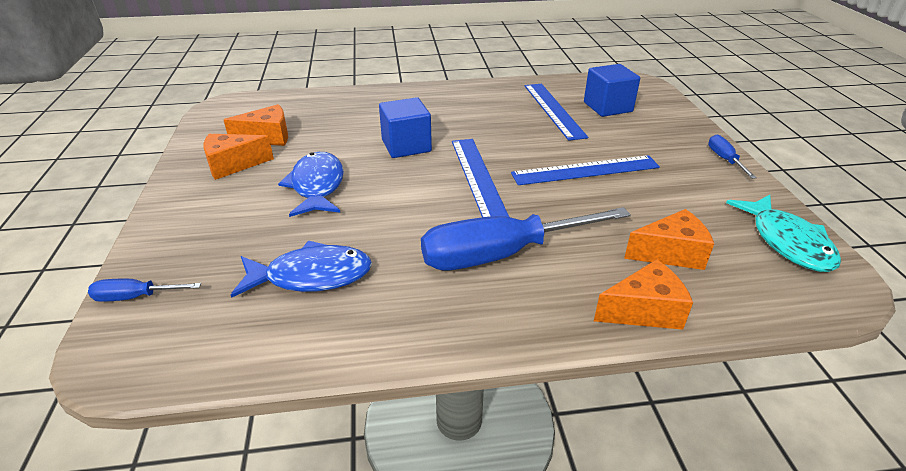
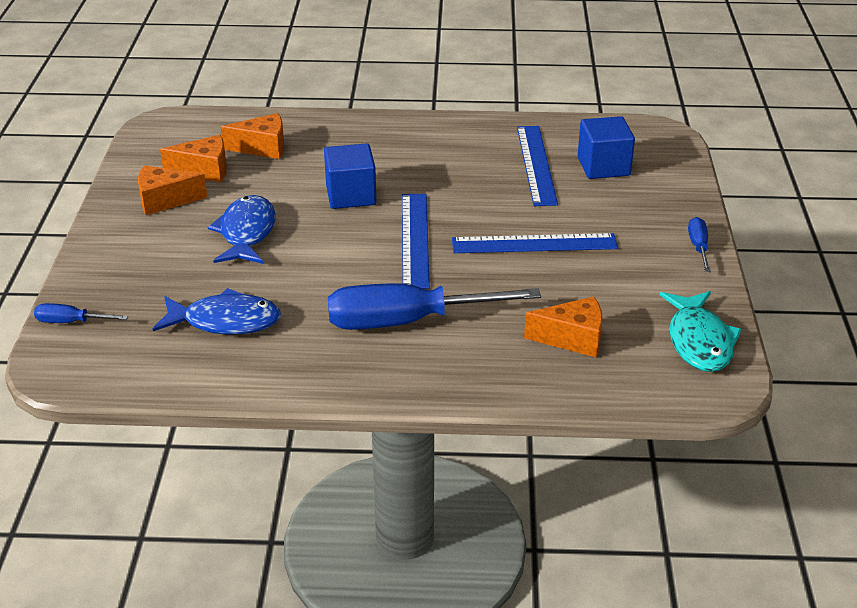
camera: 10 degrees right, 0 degrees up
orange cheese [594,259,693,330] -> orange cheese moved to [221,113,284,159]

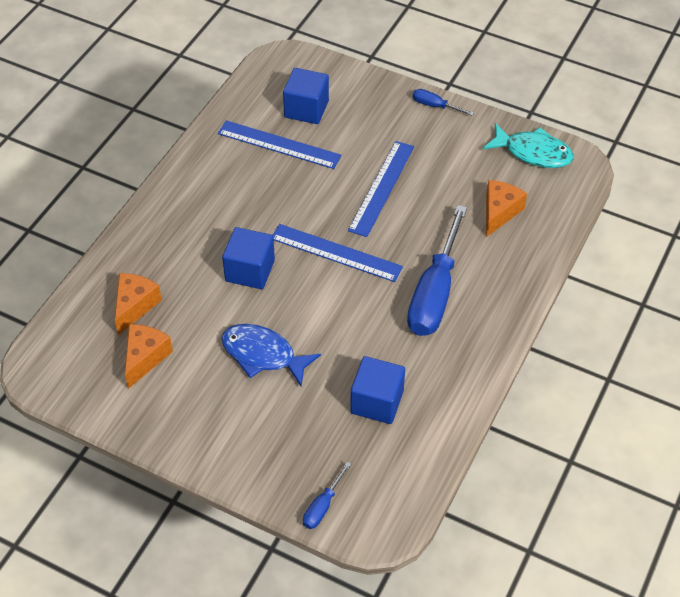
camera: 65 degrees left, 15 degrees up
orange cheese [138,165,208,215] -> none
blue fish [153,288,281,335] -> blue cube [350,356,405,424]

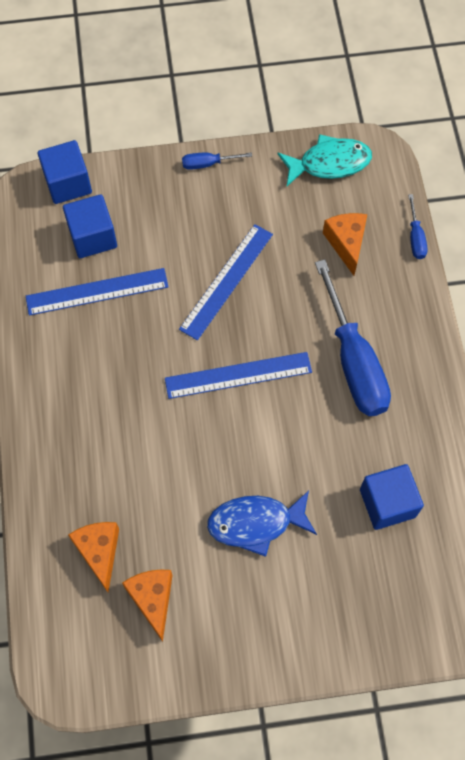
camera: 35 degrees left, 15 degrees up
blue cube [222,227,275,289] -> blue cube moved to [38,140,92,204]
blue screwdriver [303,462,351,529] -> blue screwdriver moved to [408,194,428,259]
blue ruler [348,141,414,237] -> blue ruler turned 45 degrees clockwise [179,224,273,340]

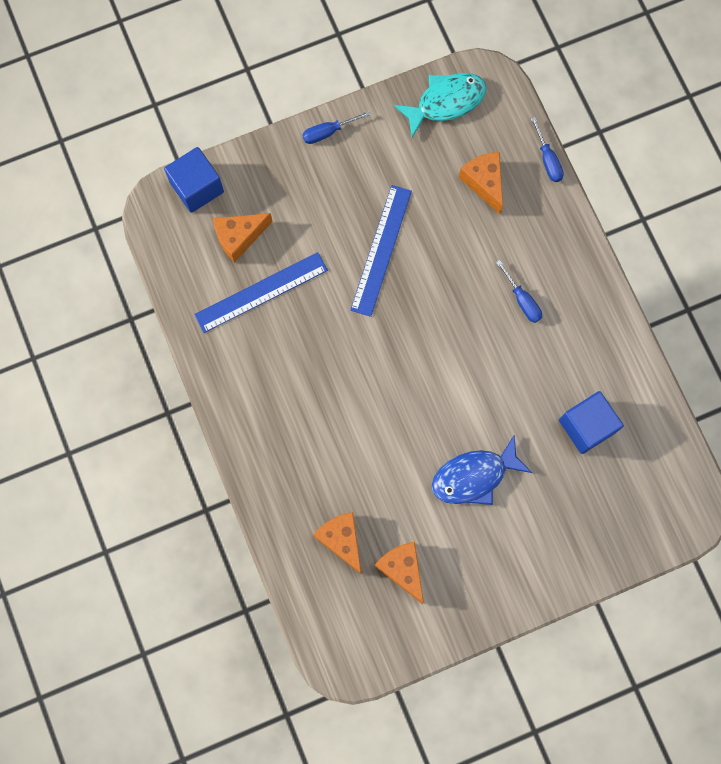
camera: 15 degrees left, 10 degrees up
blue cube [63,194,117,258] -> orange cheese [213,213,273,263]
blue ruler [165,352,312,399] -> none
blue screwdriver [315,259,391,416] -> blue screwdriver [496,260,542,323], size x0.44

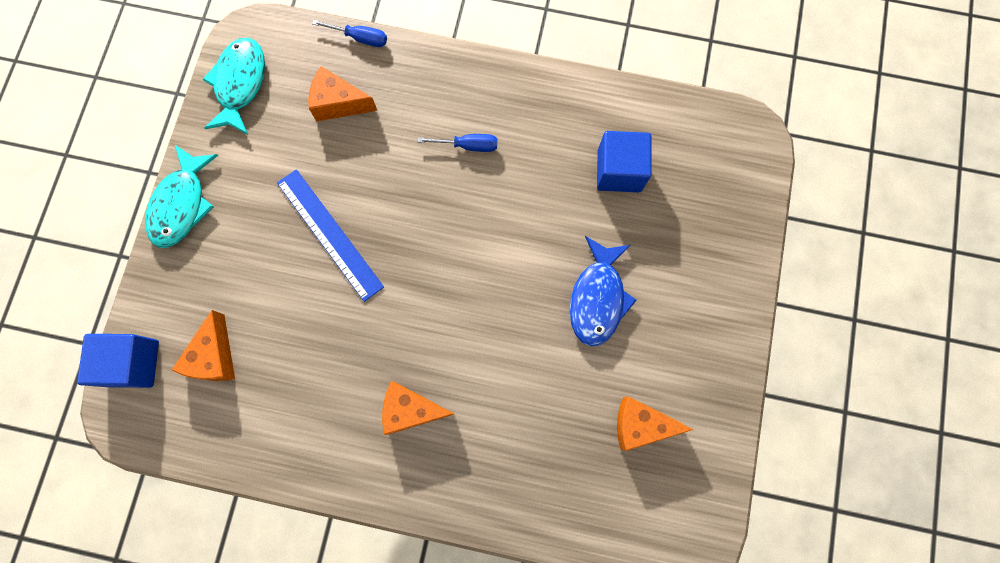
camera: 55 degrees left, 0 degrees up
blue ruler [194,252,328,333] -> none
blue screwdriver [302,111,370,144] -> turquoise fish [145,145,218,248]
orange cheese [313,512,361,574] -> orange cheese moved to [382,381,454,435]

